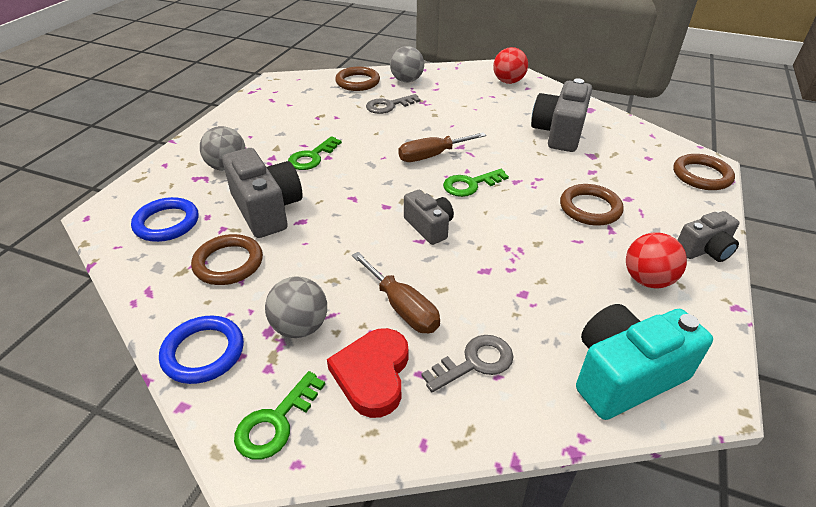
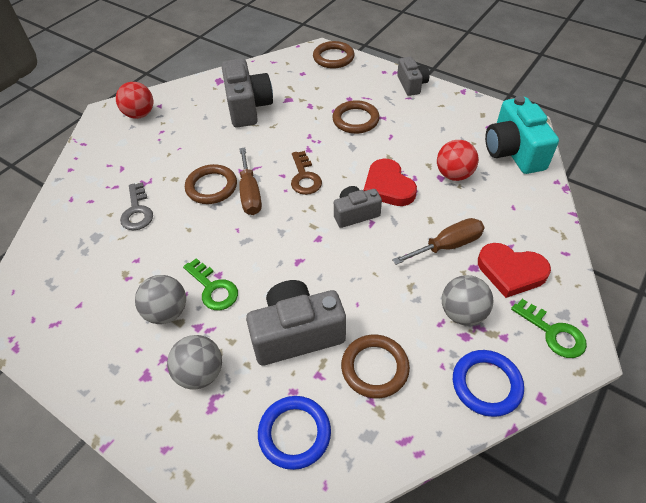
camera: 75 degrees left, 10 degrees up
brown ring [335,67,380,91] -> brown ring moved to [185,164,237,204]
grey ball [390,46,424,82] -> grey ball moved to [135,275,186,324]
grey key [421,335,513,392] -> none
green key [443,169,509,197] -> brown key [291,151,322,195]
grey camera [531,78,592,152] -> grey camera turned 135 degrees counterclockwise [221,59,273,128]
red ball [626,232,687,288] -> red ball moved to [437,140,479,181]
none -> red heart [364,159,417,206]

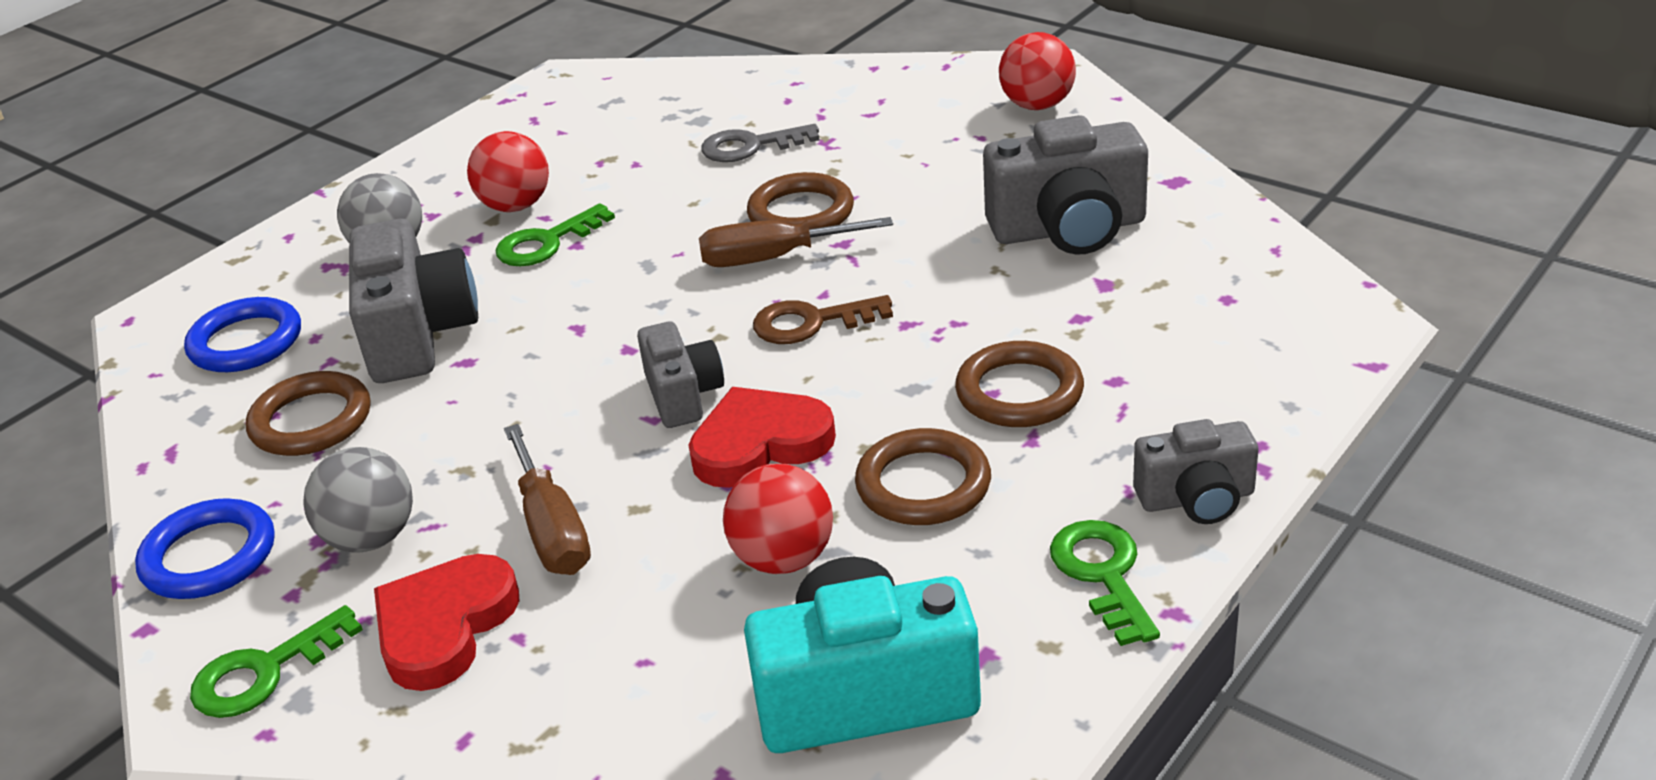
camera: 95 degrees right, 15 degrees down
grey ball [135,275,186,324] -> red ball [467,131,549,212]
brown ring [313,41,355,68] -> brown ring moved to [855,428,991,525]
none -> green key [1050,520,1160,646]

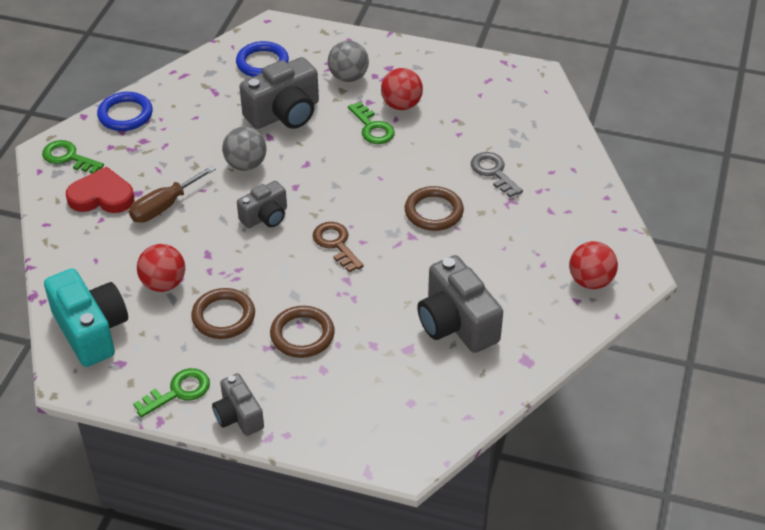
camera: 65 degrees right, 10 degrees up
brown ring [246,371,370,456] -> none
grey ball [303,447,413,552] -> grey ball moved to [222,127,267,171]
green key [496,204,615,266] -> green key turned 150 degrees counterclockwise [348,102,395,144]
red heart [688,387,836,488] -> none
brown screwdriver [699,217,893,267] -> none

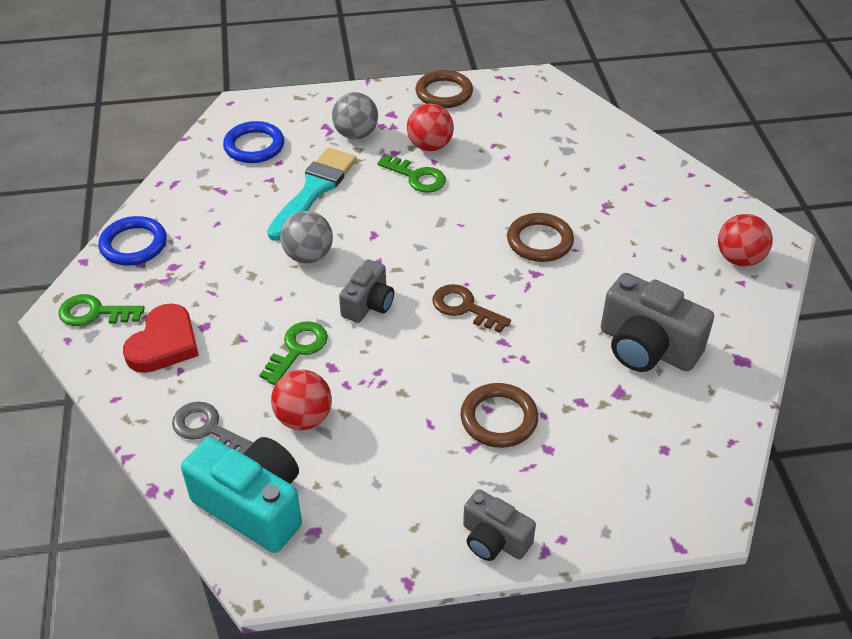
camera: 25 degrees left, 0 degrees up
red heart [66,167,134,213] -> red heart turned 135 degrees clockwise [123,303,199,373]
brown screwdriver [129,165,216,223] -> none
green key [133,368,210,418] -> green key moved to [259,321,328,385]
brown ring [191,288,255,339] -> brown ring moved to [415,70,473,108]
grey camera [239,57,319,129] -> turquoise brush [267,148,357,241]
grey key [471,152,523,197] -> grey key moved to [172,401,253,454]

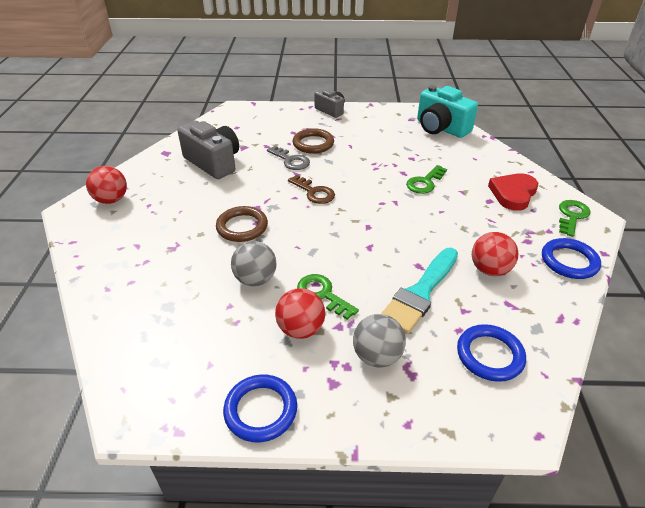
camera: 170 degrees left, 5 degrees down
green key [59,294,145,326] -> green key turned 75 degrees counterclockwise [559,200,591,237]
grey key [172,401,253,454] -> grey key moved to [267,146,310,170]
red ball [271,370,332,430] -> red ball moved to [472,232,518,276]
grey ball [280,211,333,263] -> grey ball moved to [231,241,277,286]
grey camera [339,260,394,323] -> none
brown ring [415,70,473,108] -> blue ring [223,374,297,442]

